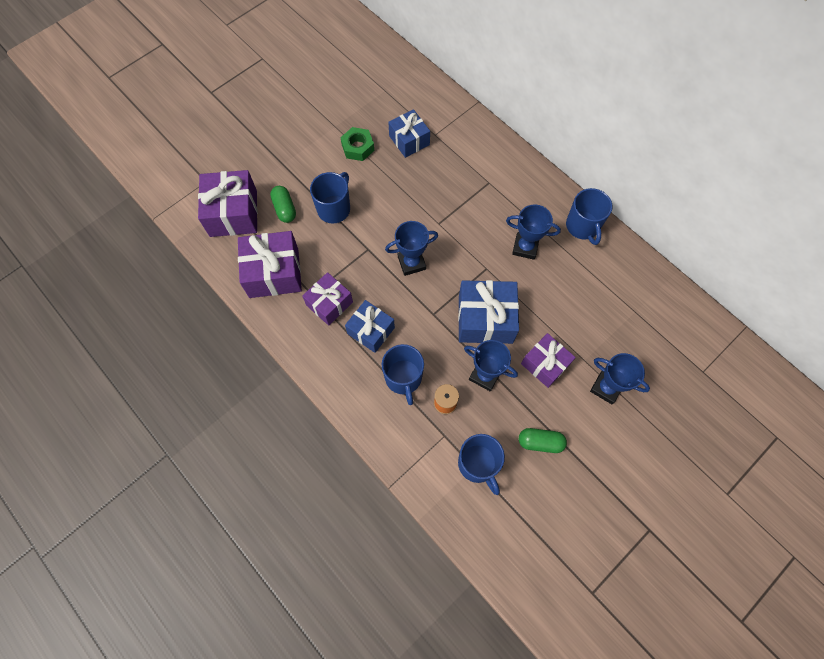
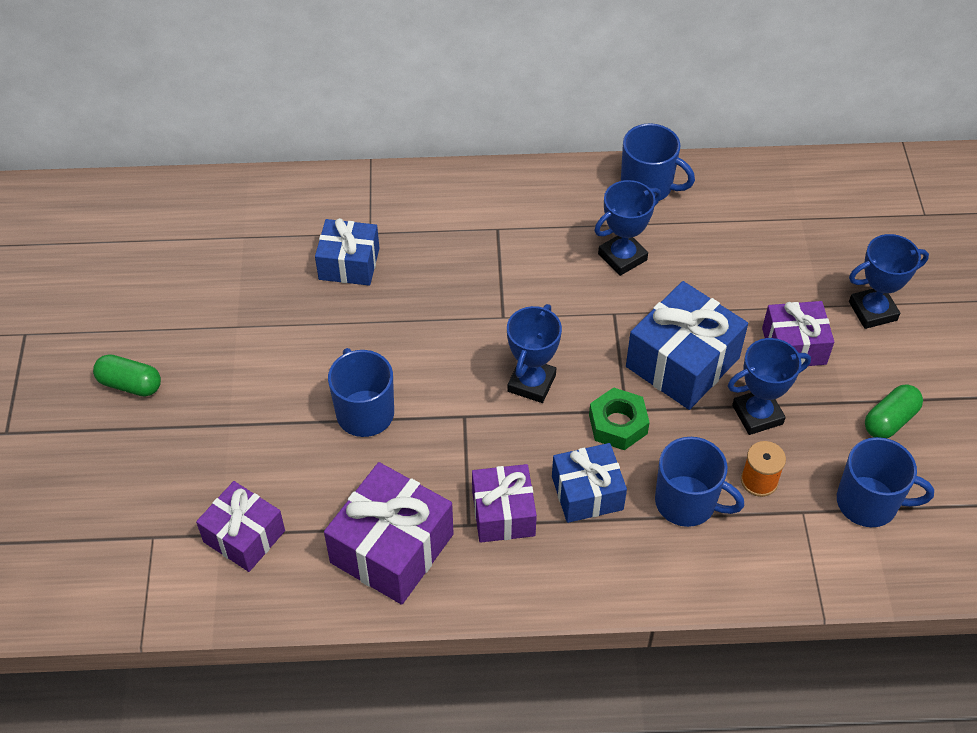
camera: 50 degrees left, 15 degrees down
purple gift [198,170,258,237] -> purple gift [196,481,285,572], size x0.65
green capsule [270,186,296,223] -> green capsule moved to [93,354,161,397]
green nut [340,127,374,161] -> green nut moved to [589,387,650,450]

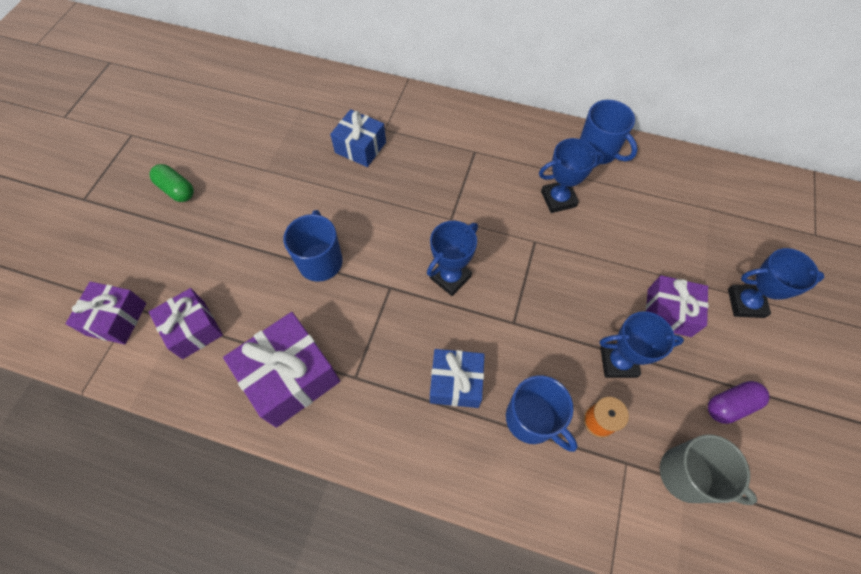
camera: 20 degrees right, 10 degrees up
purple gift [472,464,537,543] -> purple gift moved to [65,281,146,344]
green nut [589,387,650,450] -> none
blue gift [626,281,748,410] -> none
blue mug [837,437,934,527] -> grey mug [660,434,757,505]
green capsule [865,384,923,438] -> purple capsule [708,381,770,424]

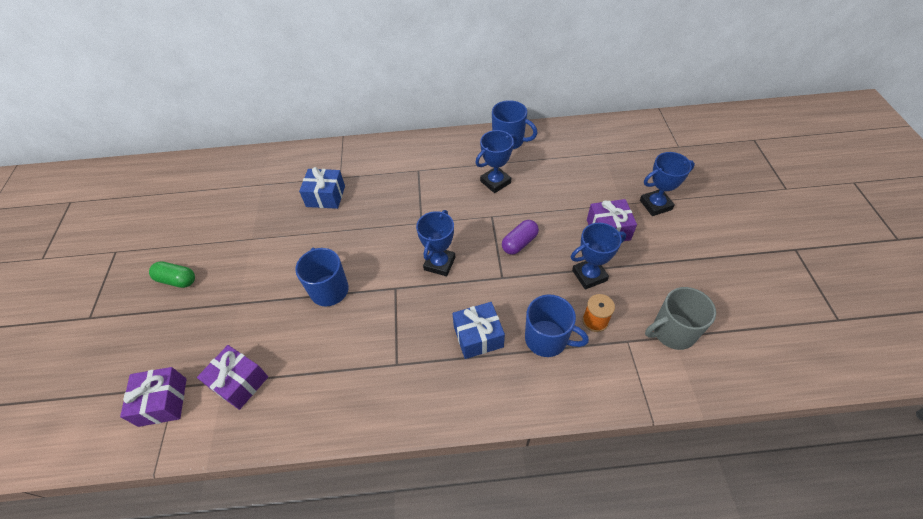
camera: 20 degrees left, 10 degrees down
purple gift [223,312,340,428] -> none
grey mug [660,434,757,505] -> grey mug turned 150 degrees clockwise [645,287,716,350]
purple capsule [708,381,770,424] -> purple capsule moved to [502,220,539,255]

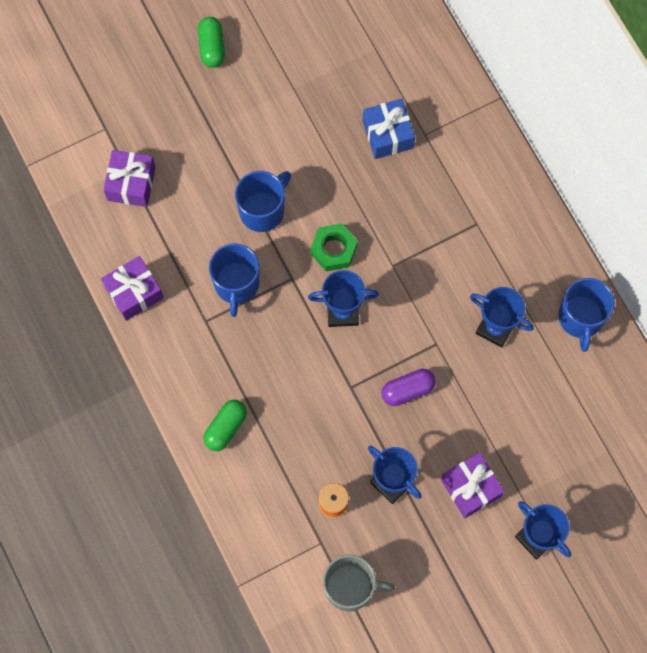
camera: 65 degrees right, 20 degrees up
purple gift [120,367,186,427] -> purple gift moved to [101,256,164,321]
blue gift [452,302,505,359] -> none
purple capsule [502,220,539,255] -> purple capsule turned 45 degrees counterclockwise [382,369,436,406]
blue mug [525,295,589,357] -> blue mug moved to [209,243,260,317]
grey mug [645,287,716,350] -> grey mug turned 135 degrees clockwise [323,555,395,611]
none -> green capsule [203,400,247,451]
none -> green nut [310,224,358,271]

